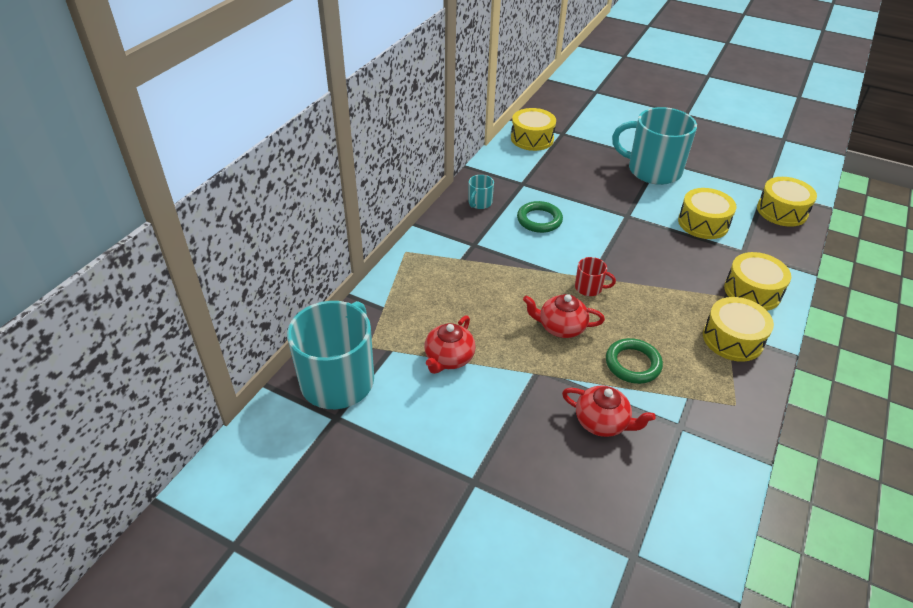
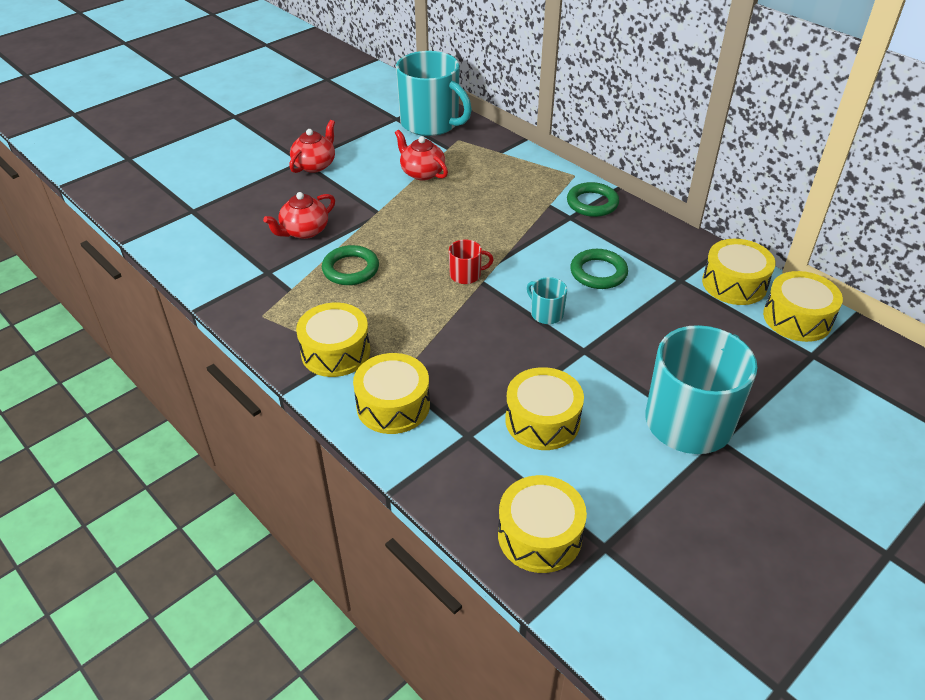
camera: 110 degrees right, 0 degrees up
turquoise mug [468,175,494,209] -> turquoise mug moved to [527,277,567,324]
red teapot [523,294,605,338] -> red teapot moved to [289,120,335,173]
red mug [575,257,616,296] -> red mug turned 135 degrees counterclockwise [449,240,494,284]
none -> green ring [567,182,619,217]
none -> yellow drum [702,239,776,305]

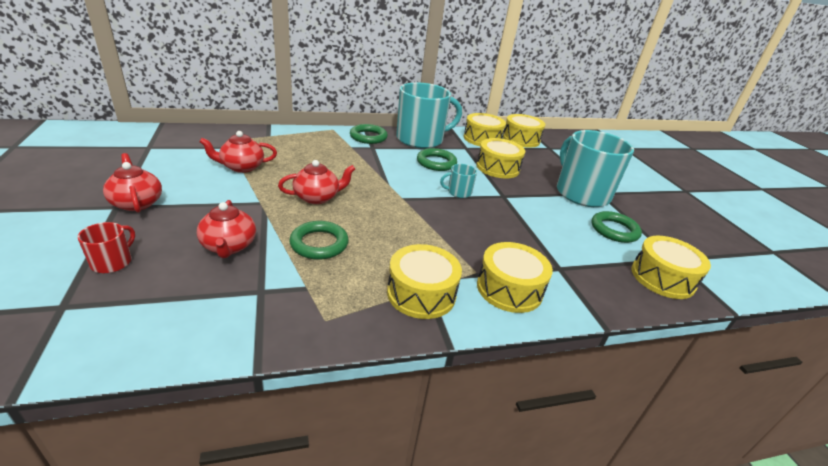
camera: 65 degrees left, 10 degrees down
turquoise mug [396,51,472,136] -> turquoise mug moved to [396,82,462,148]
red mug [449,240,494,284] -> red mug moved to [77,222,135,273]
yellow drum [505,367,584,450] -> yellow drum moved to [477,138,525,179]
none -> red teapot [278,160,355,204]
none -> green ring [591,211,642,243]

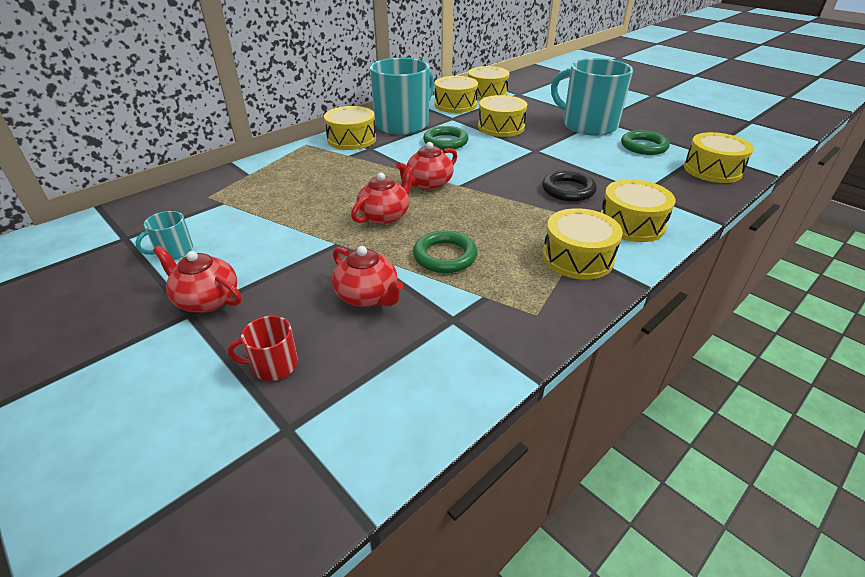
camera: 25 degrees left, 5 degrees up
red mug [77,222,135,273] -> red mug turned 90 degrees counterclockwise [228,316,298,381]
red teapot [199,131,277,173] -> red teapot moved to [396,142,457,190]
green ring [350,124,388,144] -> yellow drum [324,106,376,150]
turquoise mug [440,164,477,198] -> turquoise mug moved to [135,211,193,260]
none -> black ring [542,170,597,202]

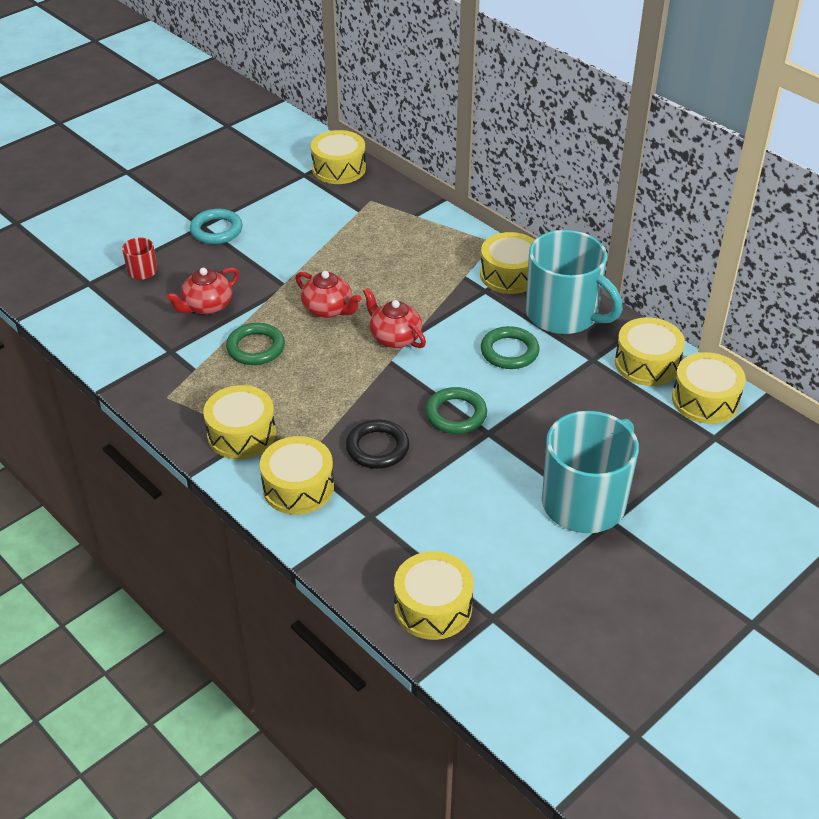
camera: 90 degrees right, 5 degrees up
turquoise mug [135,211,193,260] -> none
red teapot [153,246,242,312] -> turquoise ring [190,209,243,244]
yellow drum [478,95,527,137] -> yellow drum moved to [311,130,366,184]
green ring [621,130,670,155] -> green ring moved to [425,387,487,434]

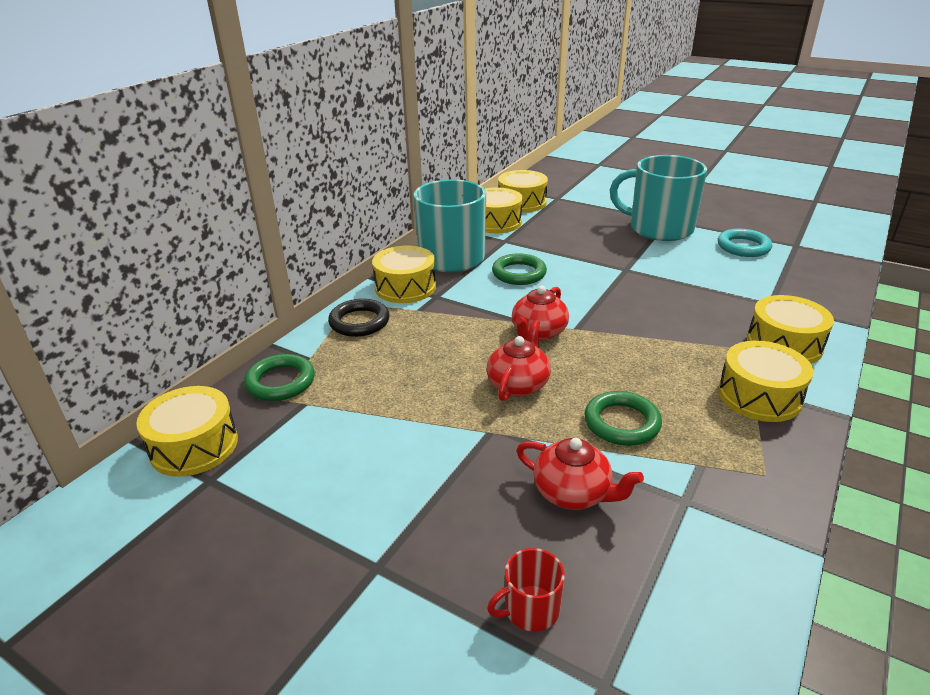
camera: 105 degrees left, 10 degrees down
turquoise ring [190,209,243,244] -> turquoise ring moved to [718,229,772,257]
black ring [346,419,410,469] -> black ring moved to [328,299,390,337]
yellow drum [394,551,474,640] -> none
green ring [425,387,487,434] -> green ring moved to [244,354,315,401]

